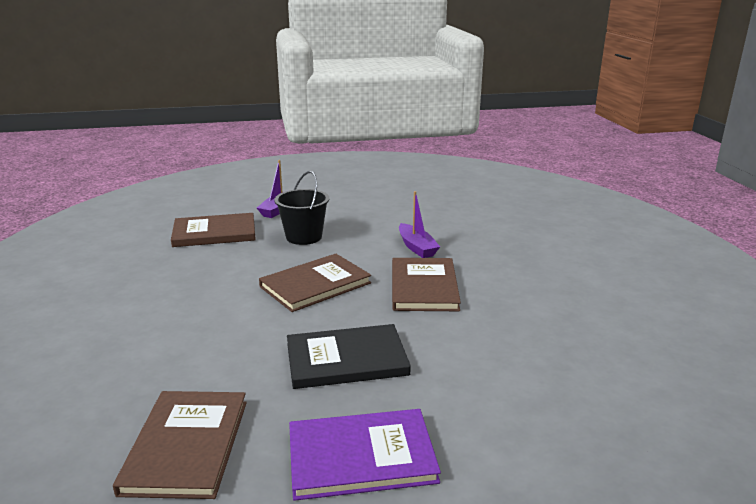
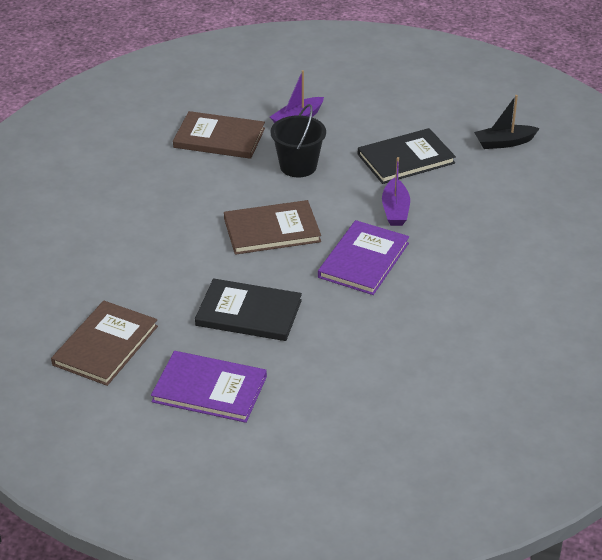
camera: 25 degrees right, 15 degrees up
brown book [392,258,461,311] -> purple book [318,220,409,295]
none -> black book [358,128,456,184]
none -> black boat [474,95,540,149]

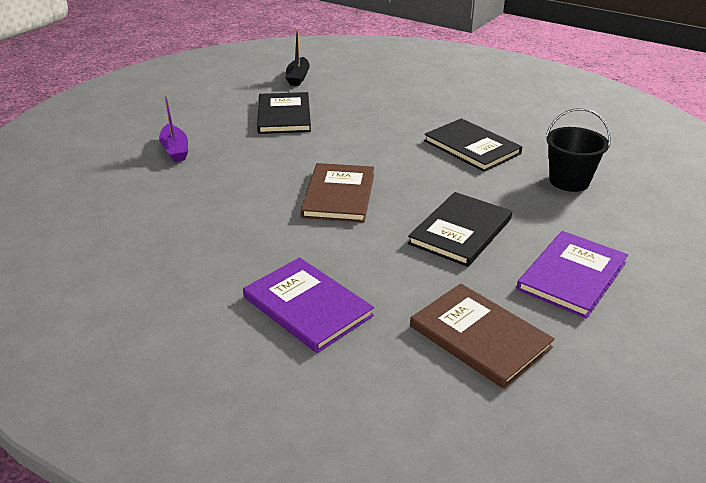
camera: 70 degrees left, 5 degrees down
brown book [173,111,265,159] -> none
black bucket [270,104,326,177] -> black bucket moved to [546,108,611,192]
purple book [318,220,409,295] -> purple book moved to [243,257,374,353]
purple boat [382,157,410,226] -> none
none -> black book [424,118,522,172]

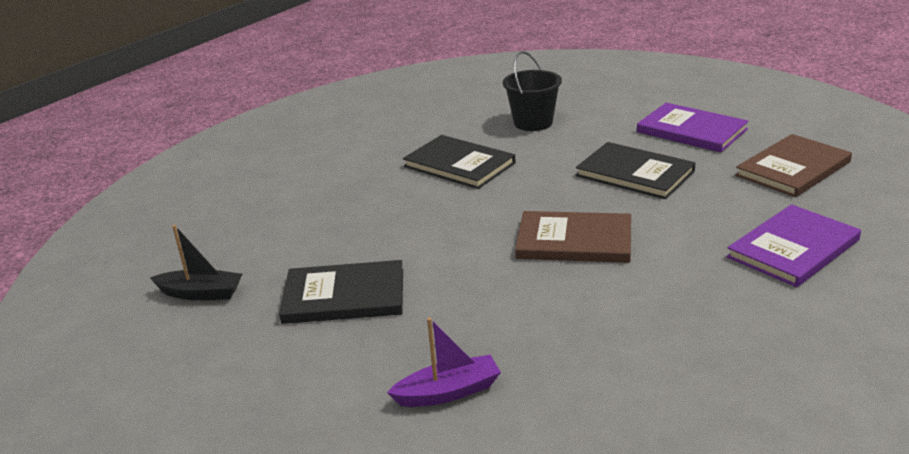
camera: 85 degrees left, 5 degrees down
black book [424,118,522,172] -> black book turned 75 degrees clockwise [403,135,516,189]

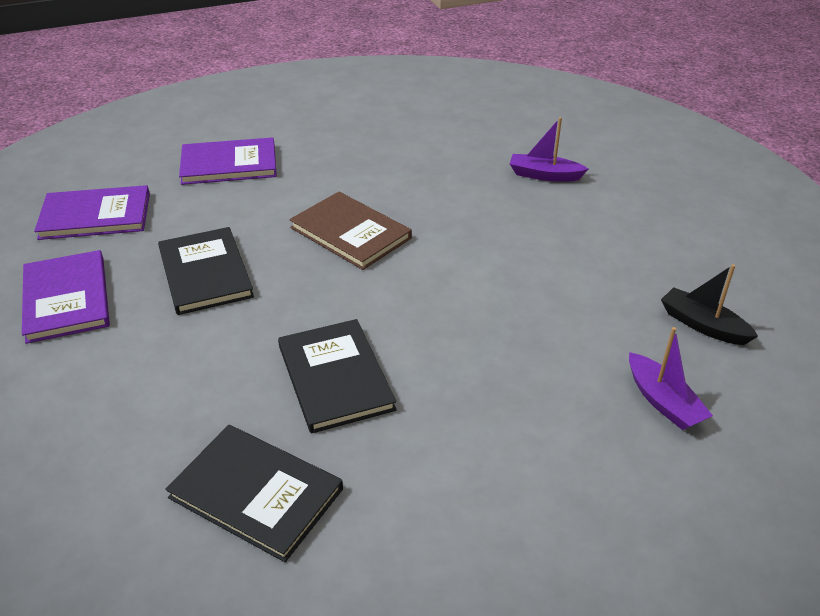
camera: 150 degrees left, 10 degrees up
black book [279,260,403,324] -> black book moved to [165,425,343,562]
black bucket [503,51,562,131] -> none
brown book [735,134,852,197] -> purple book [34,185,150,240]
none -> purple boat [629,327,713,430]

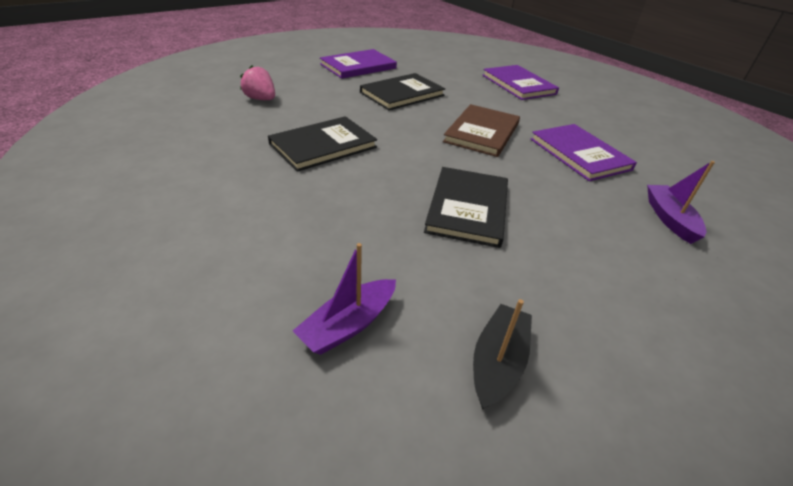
camera: 70 degrees right, 0 degrees up
purple book [34,185,150,240] -> purple book moved to [530,124,637,181]
black book [165,425,343,562] -> black book moved to [424,167,508,248]
none -> pink strawberry [240,65,275,100]

